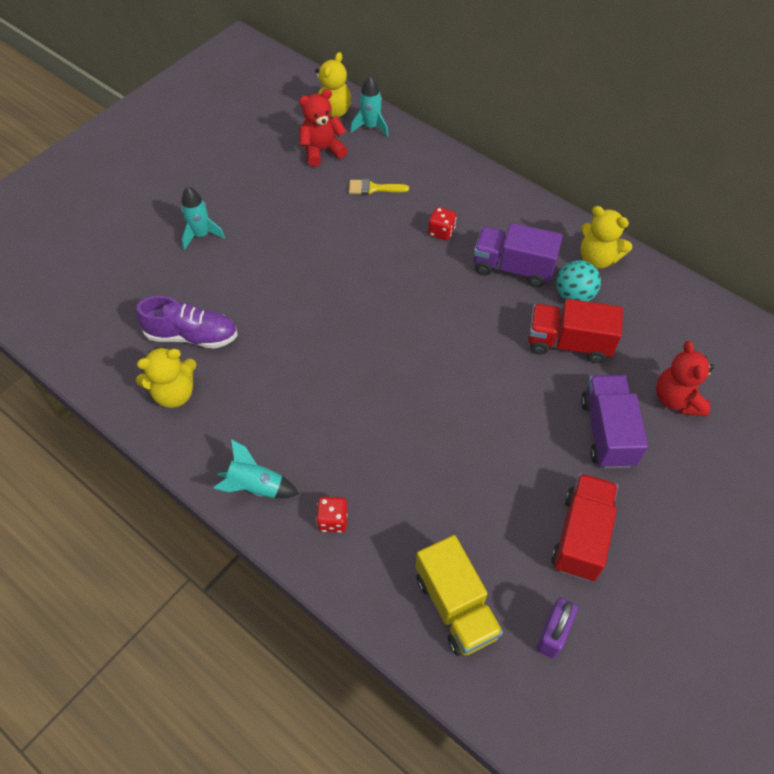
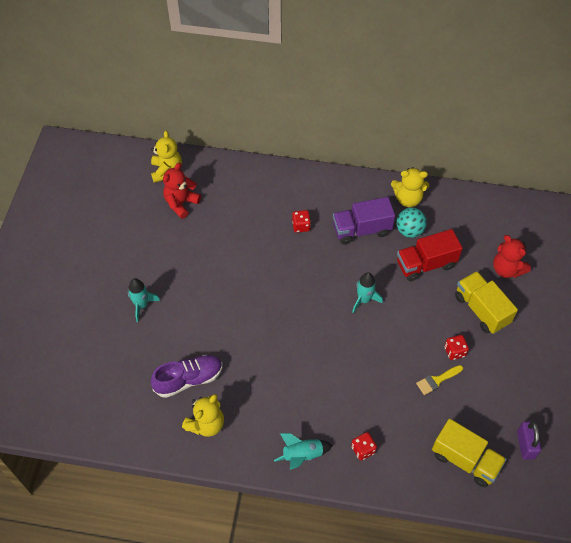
camera: 30 degrees left, 0 degrees up
yellow brush [349,179,409,195] -> yellow brush moved to [416,365,463,395]
turquoise rocket [350,76,389,137] -> turquoise rocket moved to [352,272,383,313]
red truck [551,473,618,581] -> none
purple truck [581,375,648,468] -> yellow truck [455,271,518,334]
none -> red dice [444,335,469,360]

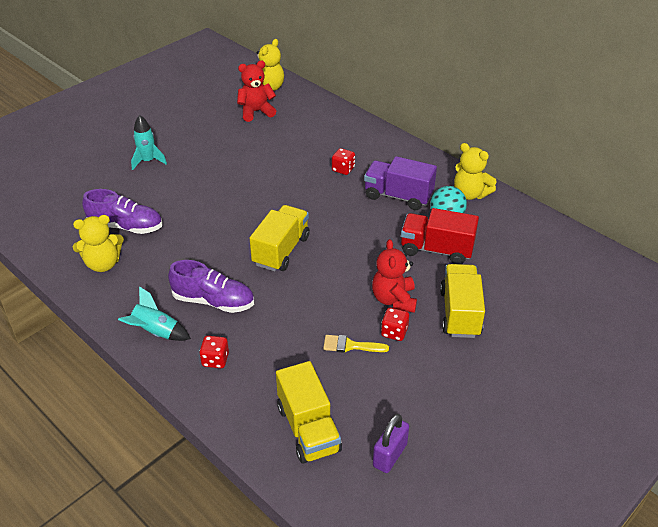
camera: 35 degrees right, 15 degrees down
turquoise rocket [352,272,383,313] -> none
red teddy bear [493,235,531,278] -> red teddy bear moved to [372,239,417,313]
none -> purple shoe [168,260,254,313]
none -> yellow truck [250,205,310,271]

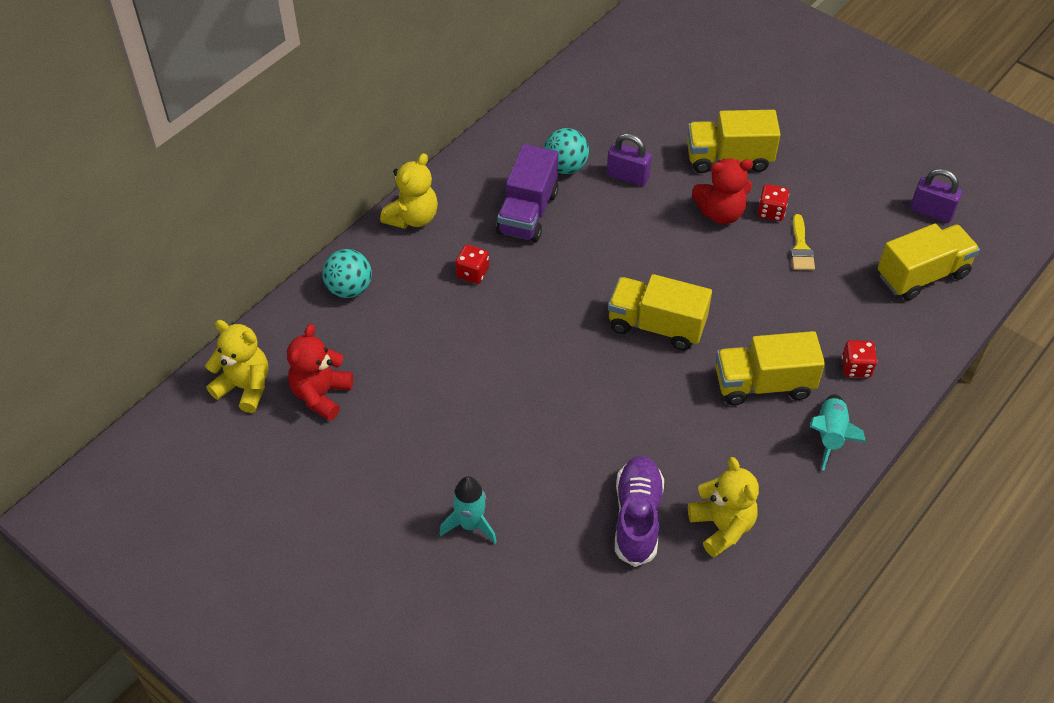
camera: 95 degrees left, 10 degrees up
purple shoe [168,260,254,313] -> yellow truck [716,331,825,405]
red teddy bear [237,61,276,122] -> red teddy bear turned 45 degrees clockwise [287,324,353,421]
red truck [401,208,479,264] -> purple padlock [607,133,652,186]
yellow teddy bear [454,143,497,200] -> yellow teddy bear moved to [380,153,438,229]
none -> turquoise ball [322,249,372,298]

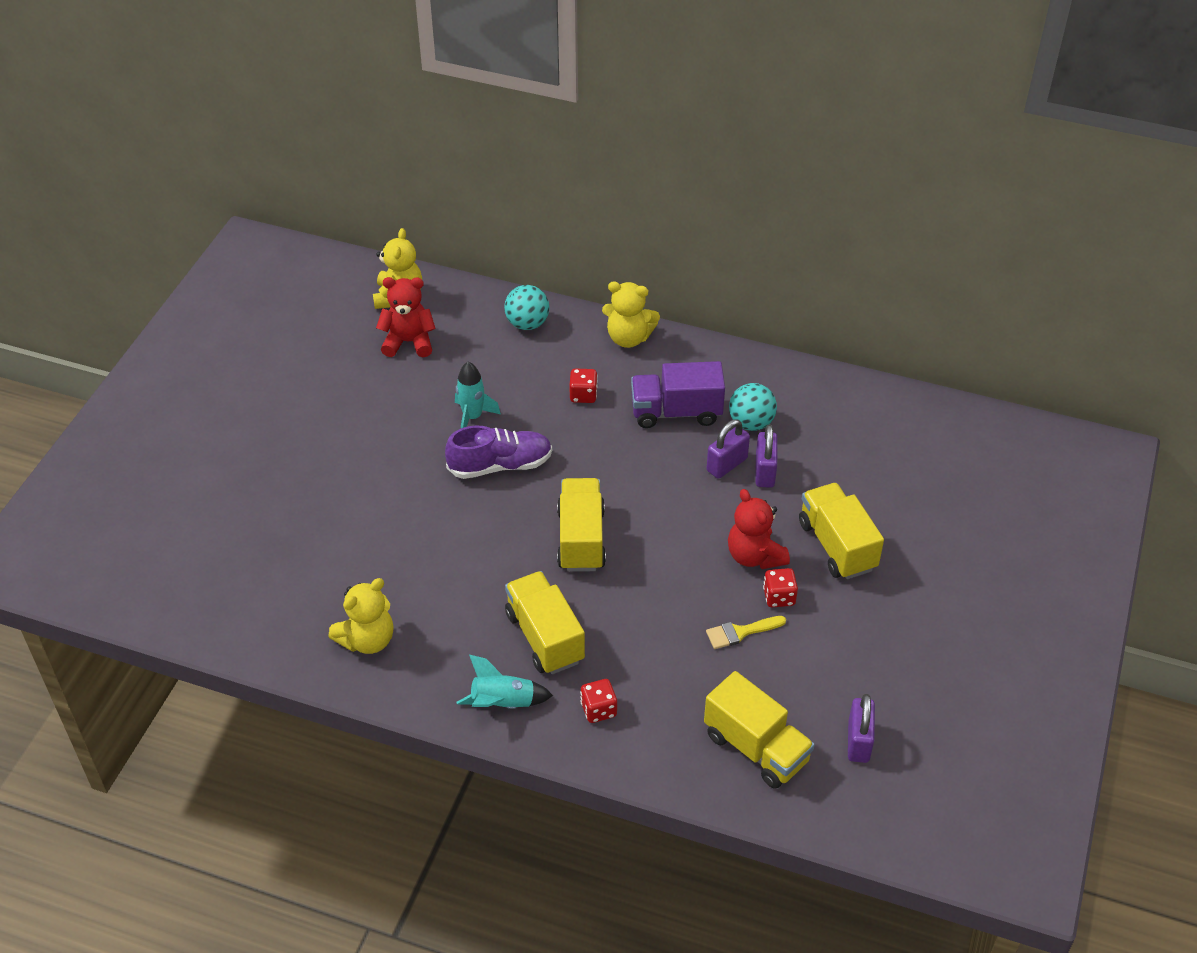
camera: 70 degrees right, 5 degrees down
turquoise rocket [439,476,497,544] -> turquoise rocket moved to [455,362,501,428]
purple shoe [615,456,664,567] -> purple shoe moved to [445,426,552,479]
none -> purple padlock [707,419,750,479]

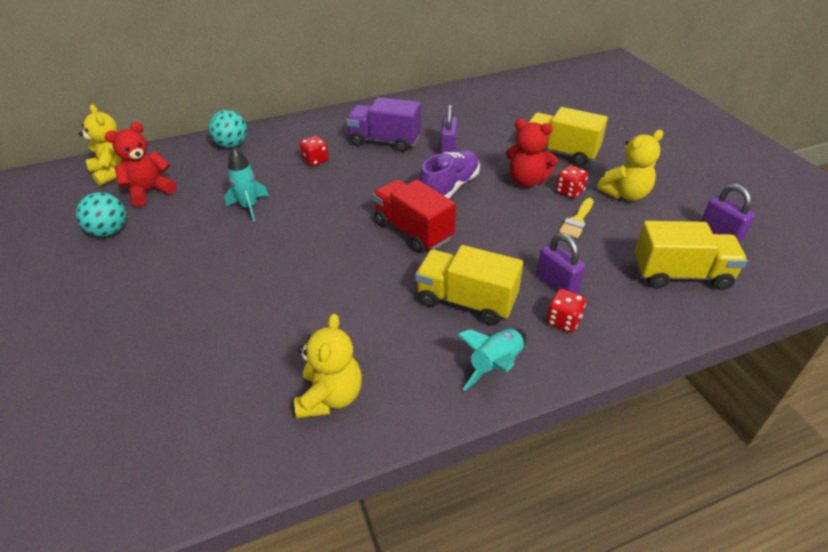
camera: 40 degrees left, 5 degrees down
purple shoe [445,426,552,479] -> purple shoe moved to [419,150,480,199]
yellow truck [557,478,606,572] -> red truck [373,180,456,253]
yellow teddy bear [602,281,660,348] -> yellow teddy bear moved to [597,130,663,201]
purple truck [631,361,725,428] -> purple truck turned 60 degrees clockwise [346,97,421,152]
turquoise ball [729,383,777,431] -> turquoise ball moved to [76,192,126,237]
purple padlock [755,424,777,488] -> purple padlock moved to [537,233,586,293]

